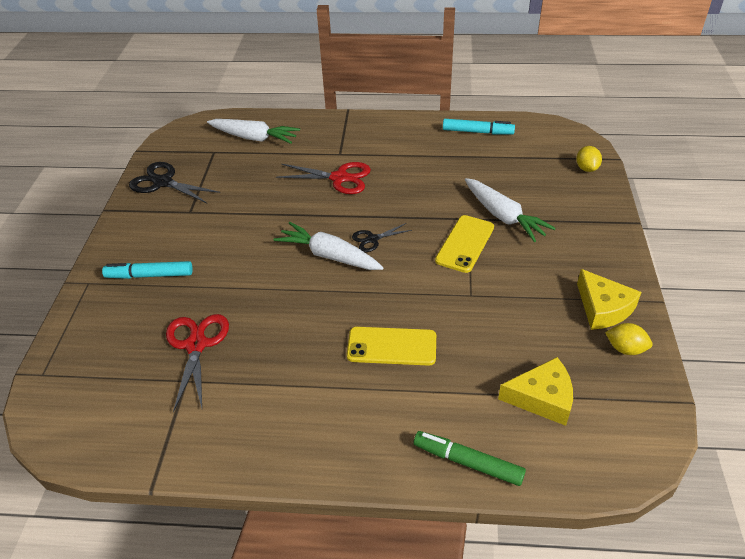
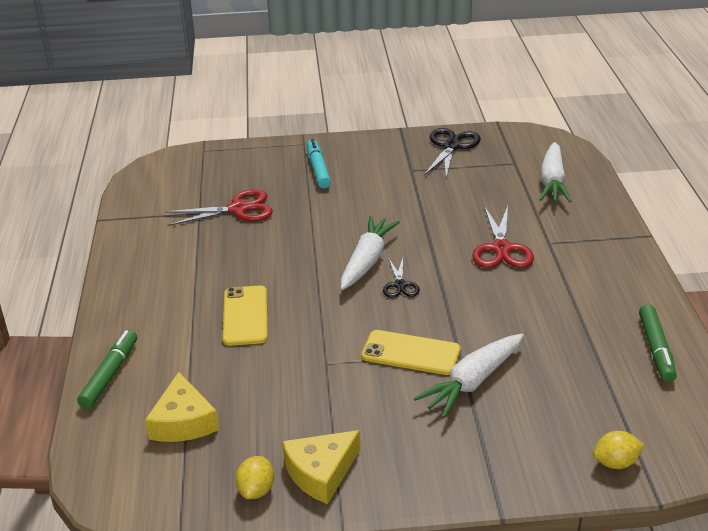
camera: 80 degrees right, 10 degrees down
black scissors [352,223,412,252] -> black scissors turned 150 degrees counterclockwise [383,258,420,298]
turquoise marker [443,119,515,134] -> green marker [639,304,677,382]

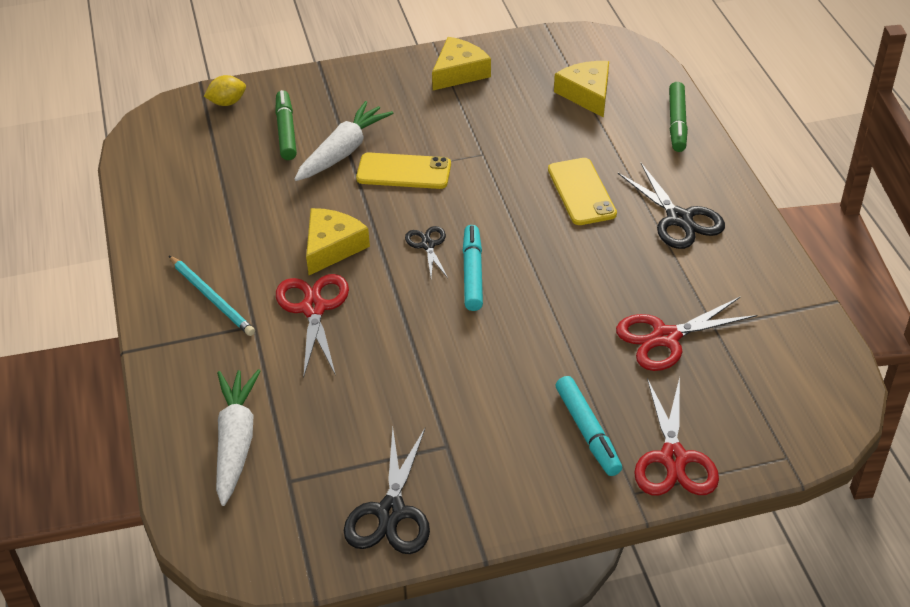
camera: 170 degrees right, 10 degrees up
yellow lemon [235,456,274,499] -> none
white carrot [341,216,400,290] -> turquoise marker [462,225,483,311]
green marker [639,304,677,382] -> green marker moved to [275,90,297,160]
none -> turquoise pencil [169,256,255,336]
none -> yellow cheese [306,208,370,275]
none -> black scissors [618,163,725,249]
none -> red scissors [634,377,719,496]

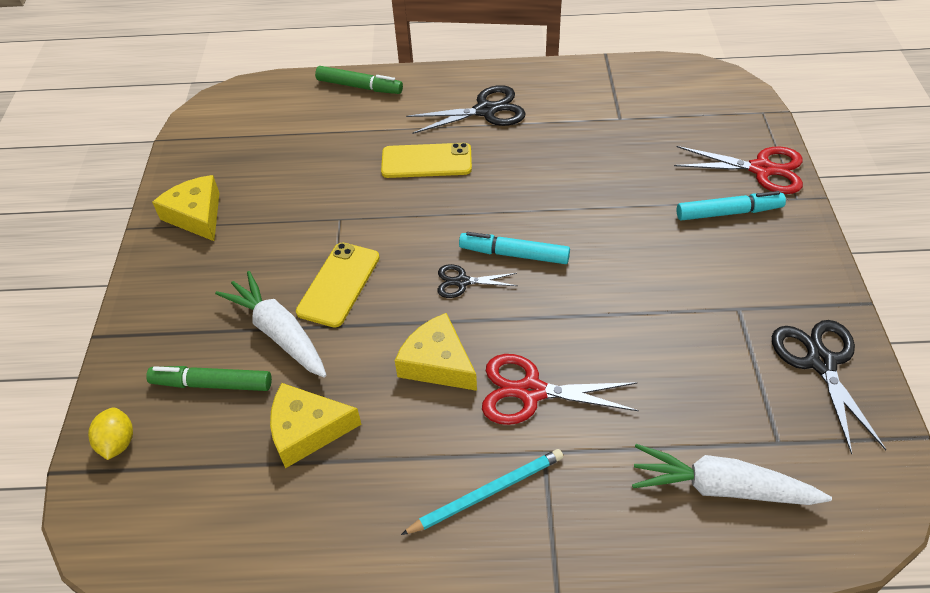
camera: 75 degrees left, 5 degrees up
black scissors [344,428,430,554] -> black scissors turned 120 degrees counterclockwise [772,320,886,455]
yellow cheese [554,61,609,118] -> yellow cheese moved to [270,383,362,468]
red scissors [616,297,757,371] -> none

